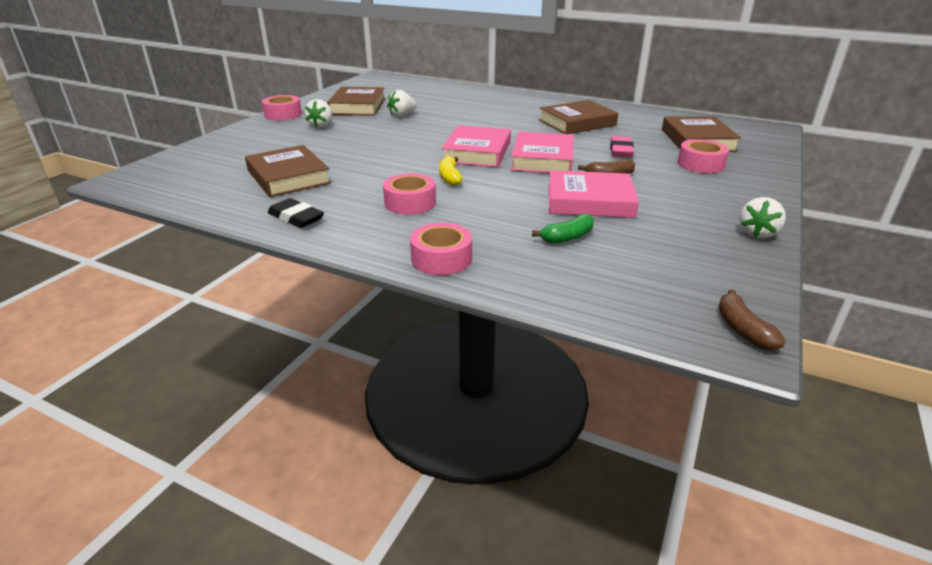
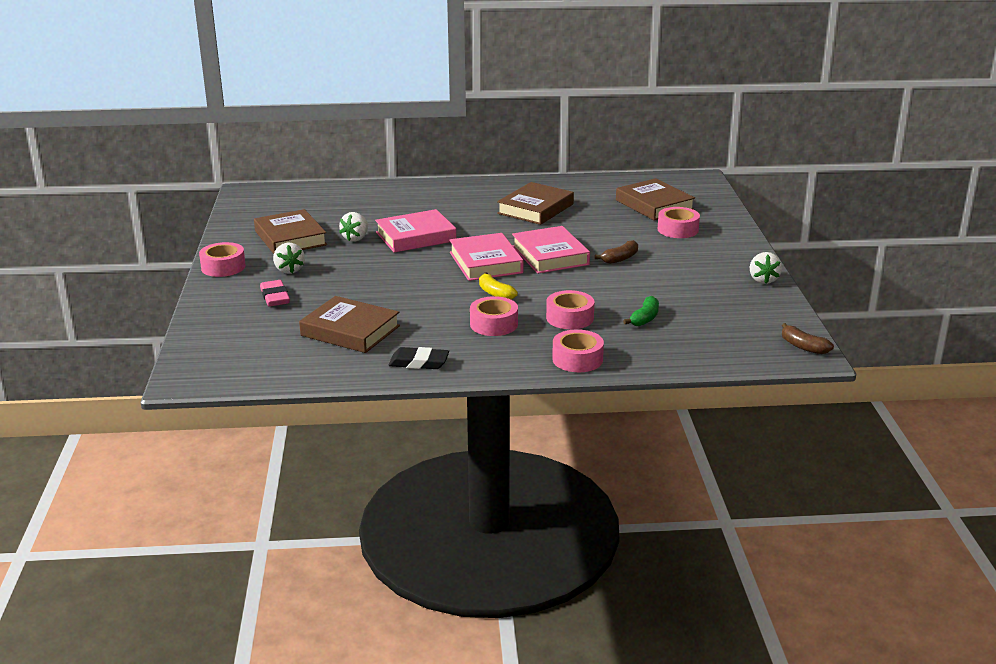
camera: 30 degrees left, 5 degrees down
pink book [548,170,639,218] -> pink book moved to [375,209,456,253]
pink eraser [610,136,634,157] -> pink eraser moved to [260,280,290,306]
none -> pink tape [546,290,594,329]

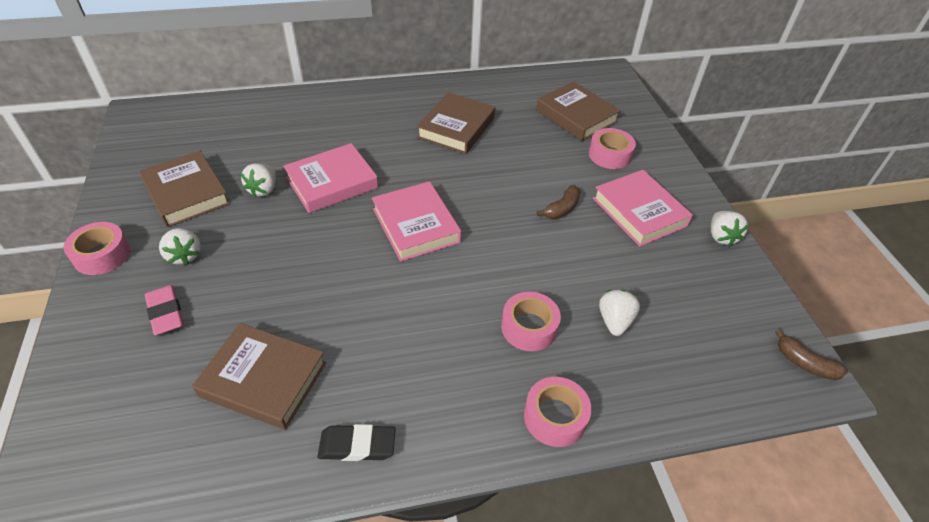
camera: 10 degrees left, 20 degrees up
pink tape [470,296,518,336] -> none
yellow banana [479,272,518,300] -> none
pink book [512,226,590,274] -> pink book moved to [593,170,693,247]
green banana [623,296,659,326] -> white strawberry [599,290,640,336]

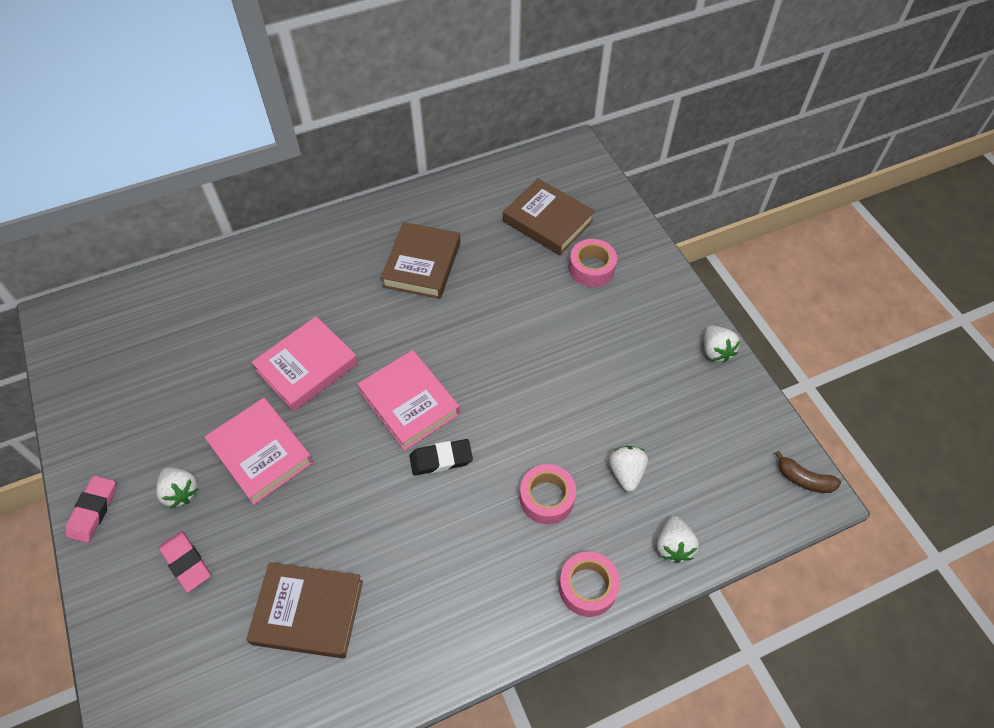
camera: 10 degrees left, 10 degrees up
pink tape [64,222,130,275] -> pink eraser [65,476,116,543]
brown book [139,151,230,228] -> none
white strawberry [241,164,276,197] -> white strawberry moved to [657,516,699,563]
black eraser [317,424,396,461] -> black eraser moved to [409,439,473,476]
brown banana [537,185,581,219] -> none
pink book [593,170,693,247] -> pink book moved to [204,398,313,505]

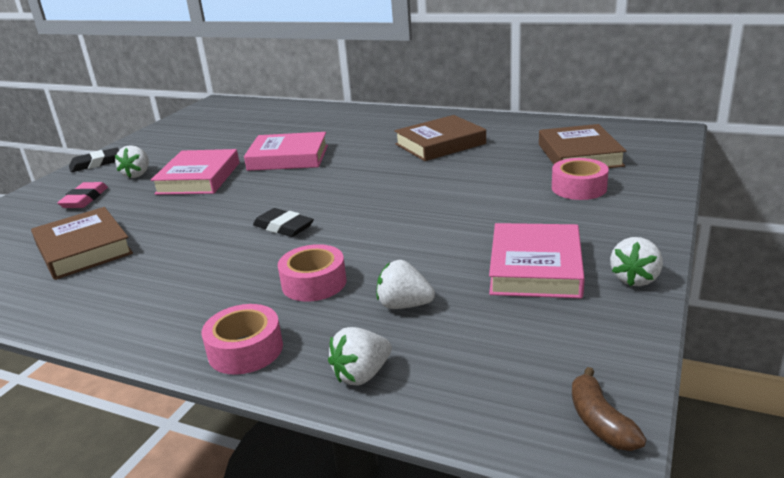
camera: 50 degrees right, 30 degrees down
pink eraser [65,476,116,543] -> black eraser [69,147,119,172]
pink book [357,350,460,451] -> pink book moved to [489,223,585,298]
white strawberry [609,446,648,492] -> white strawberry turned 120 degrees counterclockwise [377,260,435,309]

